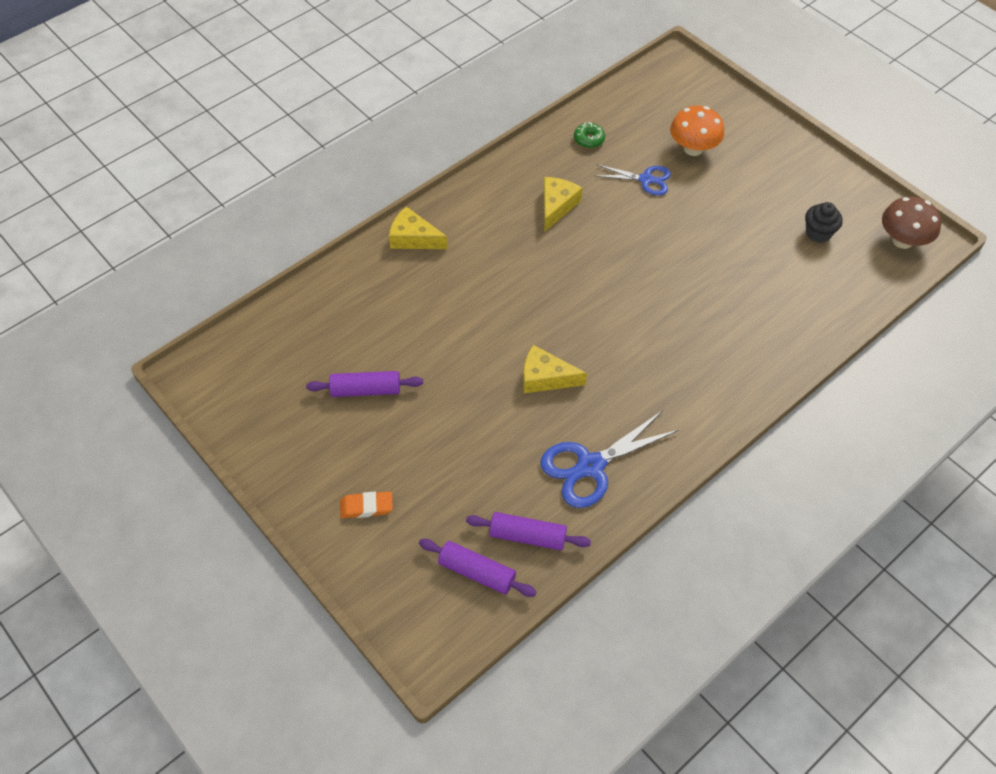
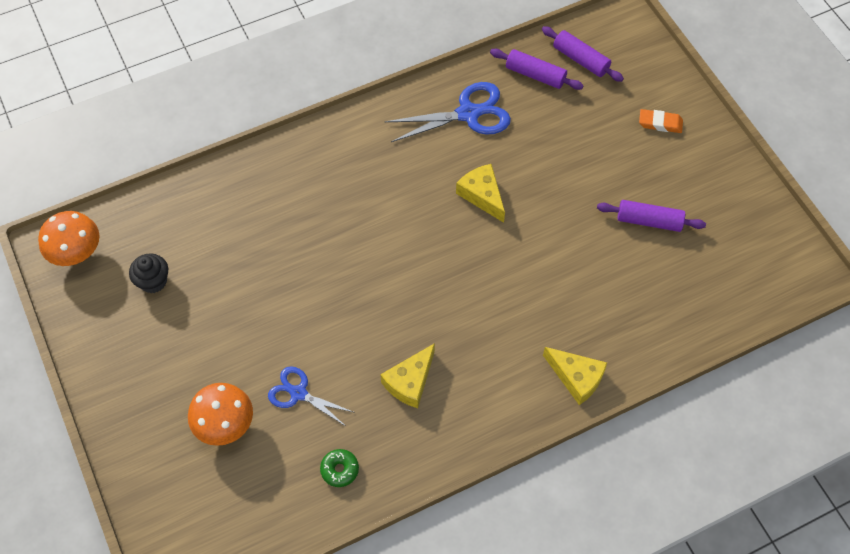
camera: 165 degrees left, 5 degrees up
yellow cheese [523,345,587,393] -> yellow cheese turned 150 degrees counterclockwise [456,164,505,223]
brown mushroom [882,197,941,249] -> orange mushroom [38,211,100,266]

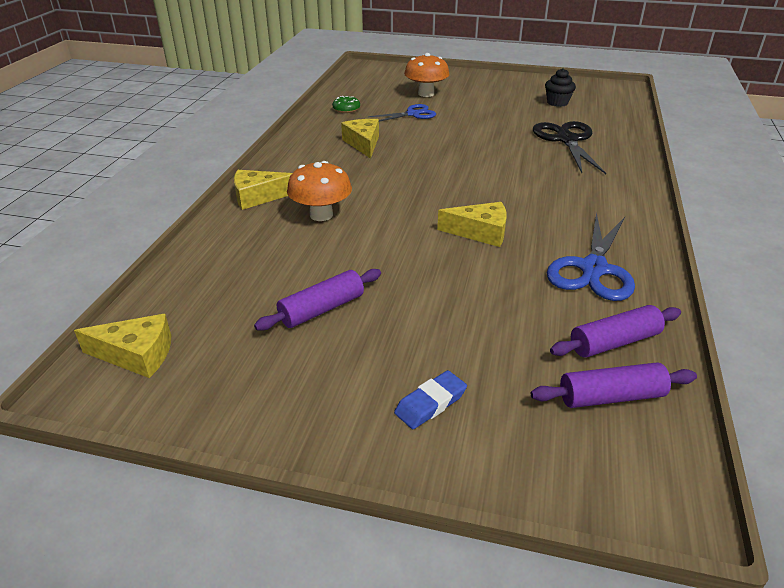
camera: 130 degrees right, 25 degrees down
orange mushroom [38,211,100,266] -> orange mushroom moved to [287,161,352,221]
orange eraser [639,109,683,133] -> blue eraser [394,370,467,429]
none -> yellow cheese [74,314,171,378]
none -> black scissors [533,121,606,174]

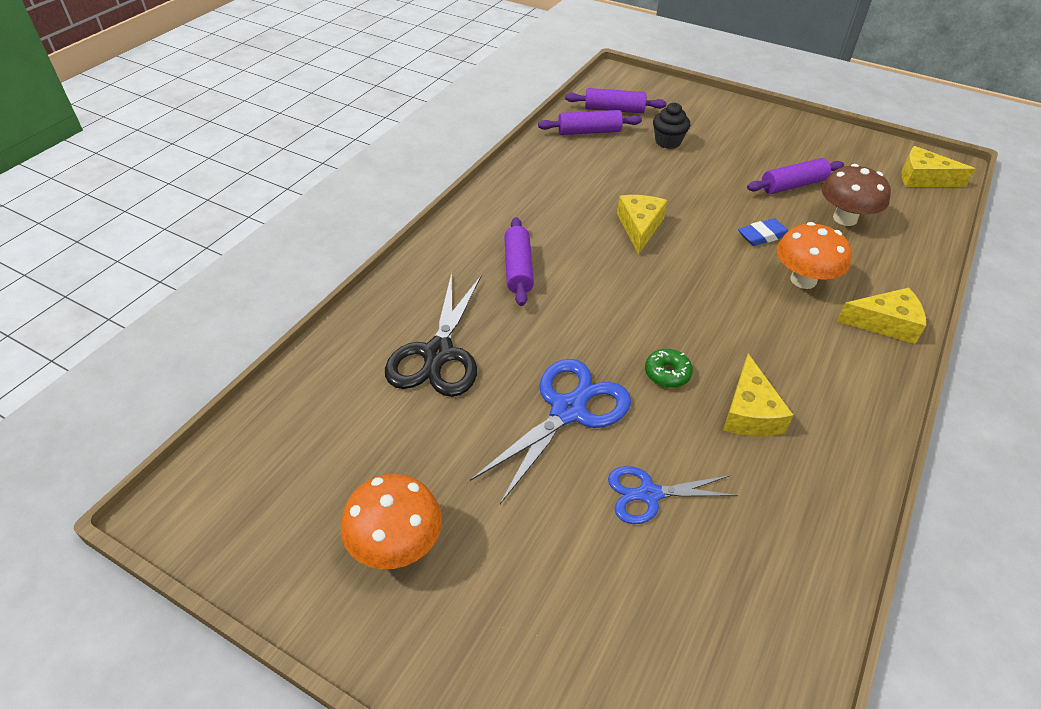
camera: 165 degrees left, 10 degrees up
green donut [332,96,360,113] -> green donut moved to [645,349,693,388]
blue eraser [394,370,467,429] -> blue eraser moved to [738,218,788,246]
orange mushroom [404,53,449,97] -> orange mushroom moved to [341,474,442,569]
yellow cheese [437,202,507,247] -> yellow cheese turned 75 degrees clockwise [617,195,667,255]
black cupcake [545,68,576,107] -> black cupcake moved to [653,103,690,149]
blue scissors [547,212,635,301] -> blue scissors moved to [470,359,631,504]
none -> purple rolling pin [504,217,534,306]
none -> brown mushroom [821,164,891,226]

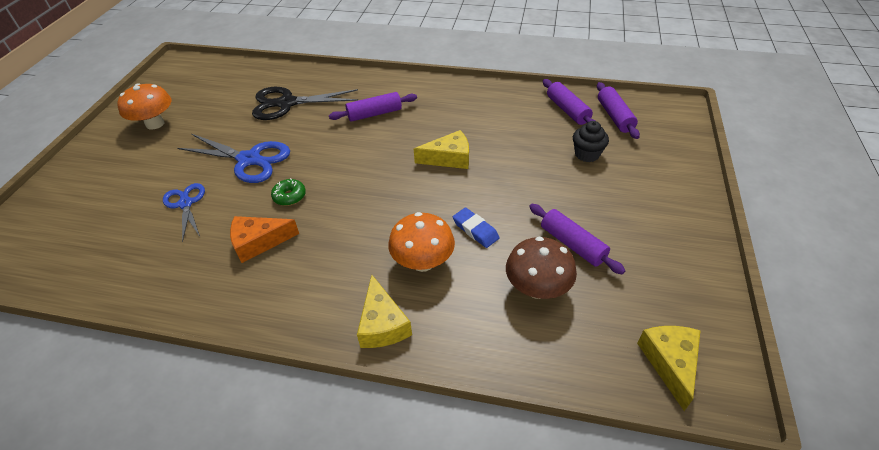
camera: 75 degrees right, 0 degrees up
yellow cheese [723,354,793,437] -> orange cheese [230,216,299,263]

